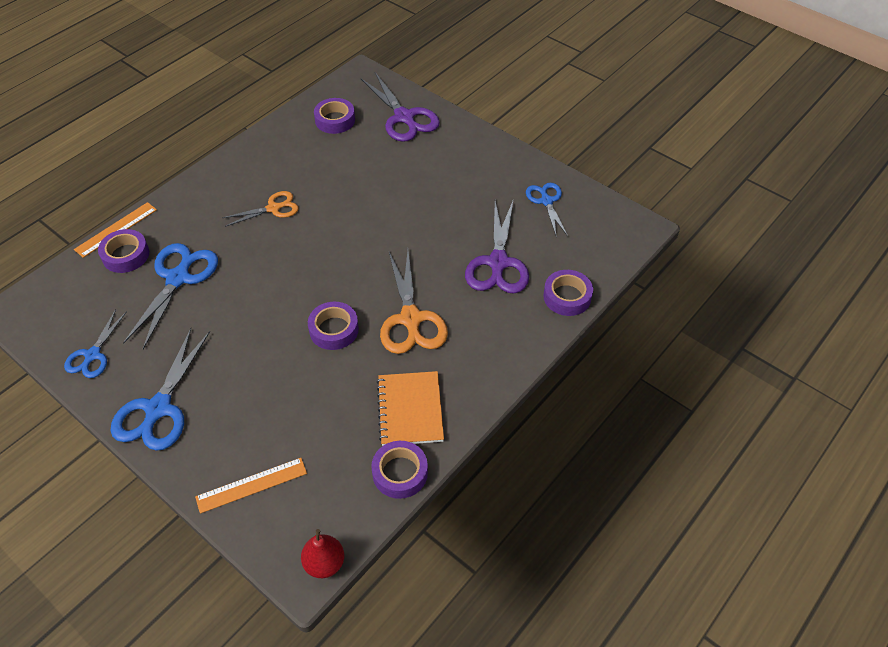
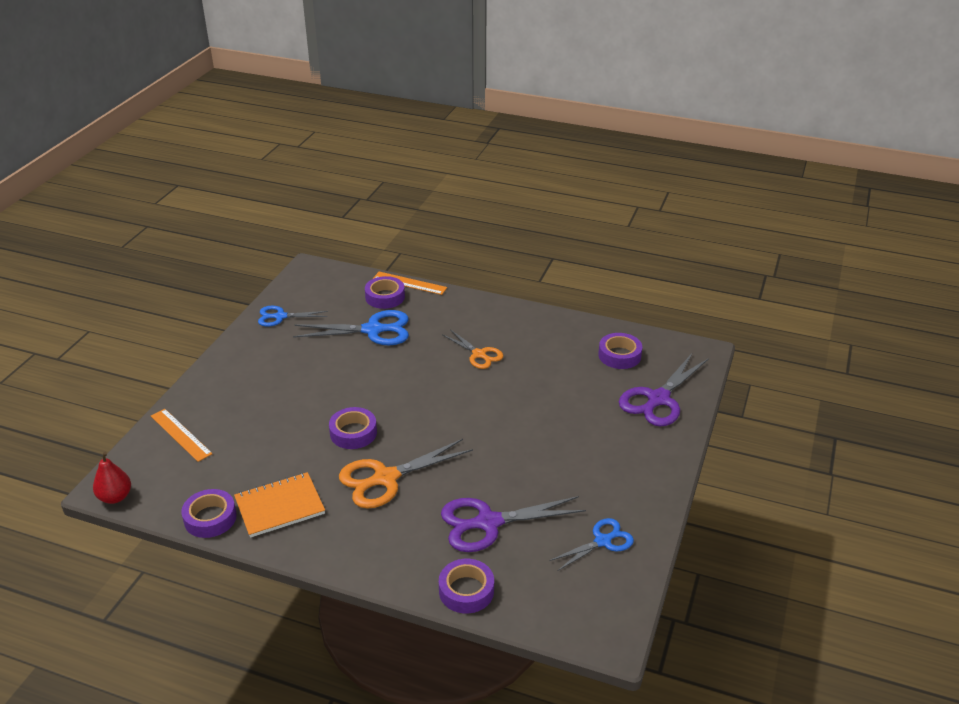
camera: 70 degrees right, 15 degrees down
blue scissors [110,328,210,451] -> none

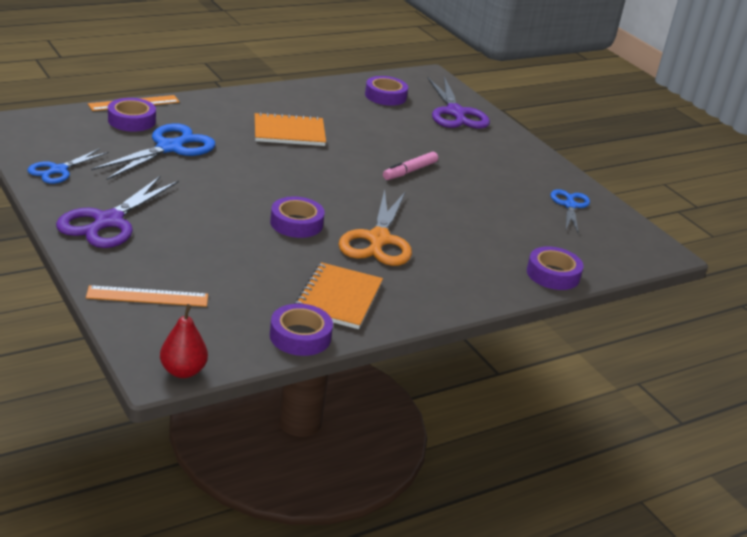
camera: 55 degrees left, 5 degrees down
purple scissors [441,496,586,552] -> purple scissors moved to [56,176,179,248]
orange scissors [442,329,503,369] -> orange notebook [255,112,326,146]
none -> pink marker [383,152,438,180]

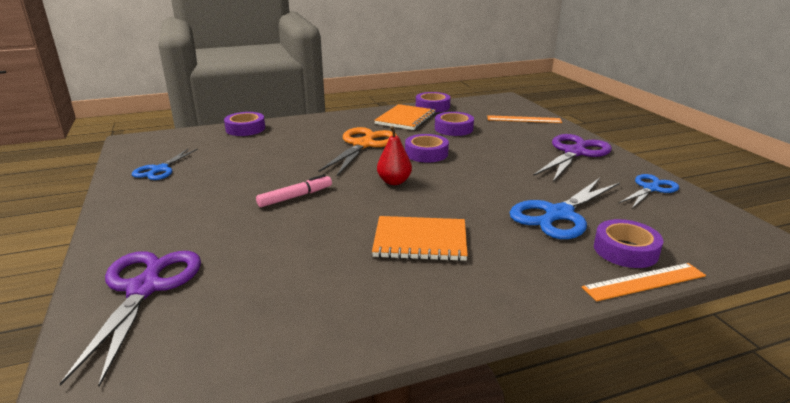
camera: 165 degrees left, 5 degrees down
red pear [160,304,208,378] -> red pear moved to [377,126,412,185]
purple tape [365,76,408,106] -> purple tape moved to [435,112,474,136]

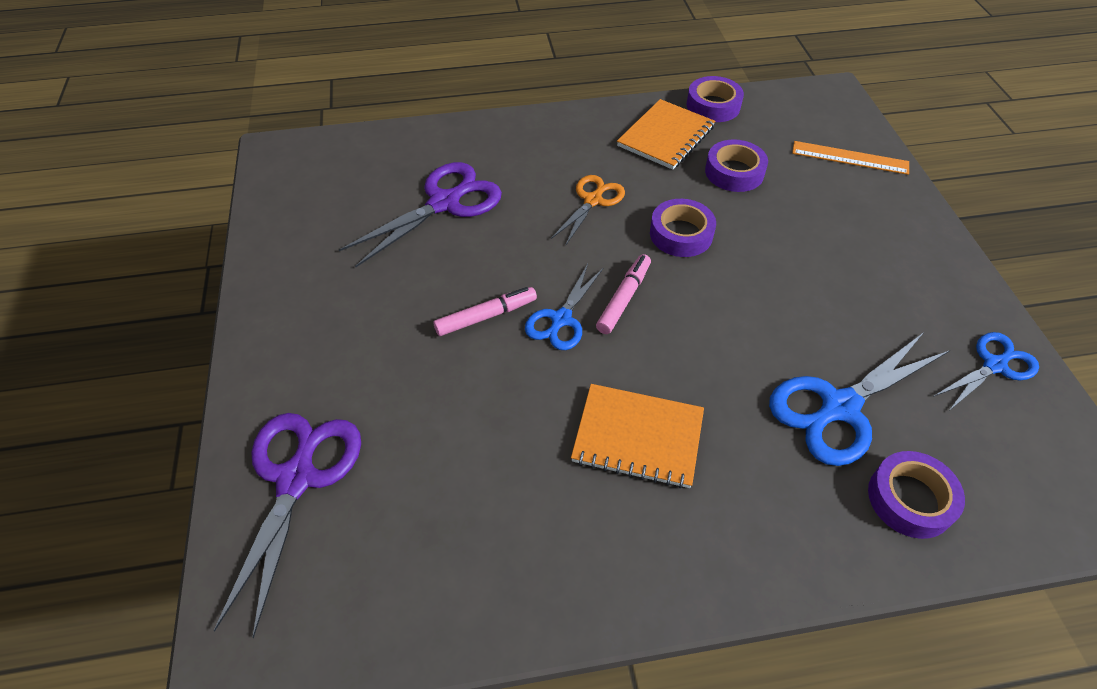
camera: 10 degrees right, 25 degrees up
blue scissors [132,148,198,180] -> blue scissors moved to [525,264,604,350]
purple tape [224,112,265,136] -> none
orange scissors [319,127,397,176] -> orange scissors [551,175,625,246], size x0.61
red pear [377,126,412,185] -> pink marker [596,254,651,334]
purple scissors [533,134,612,182] -> purple scissors moved to [339,162,502,267]
orange ruler [582,263,706,302] -> none

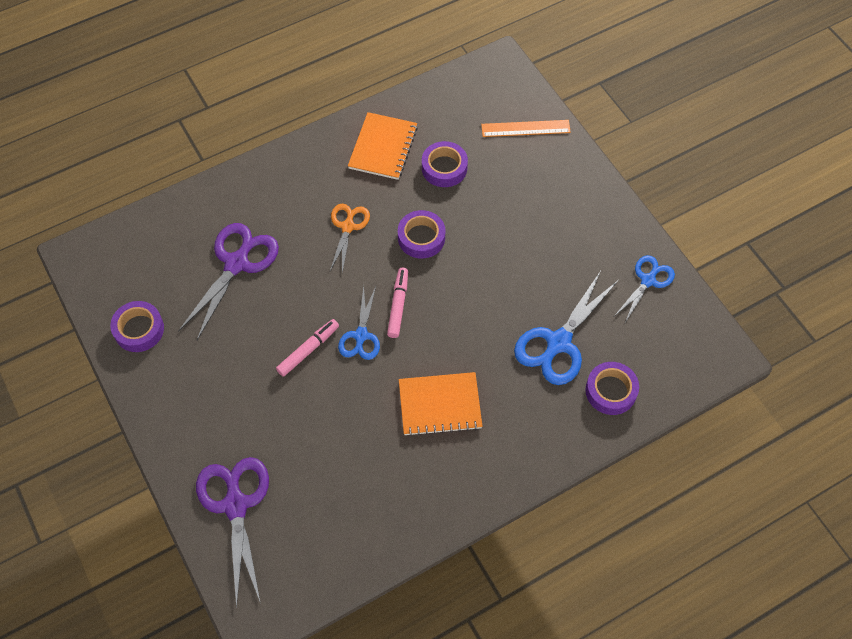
camera: 20 degrees left, 10 degrees up
purple tape [686,76,744,122] -> purple tape moved to [110,301,164,352]

